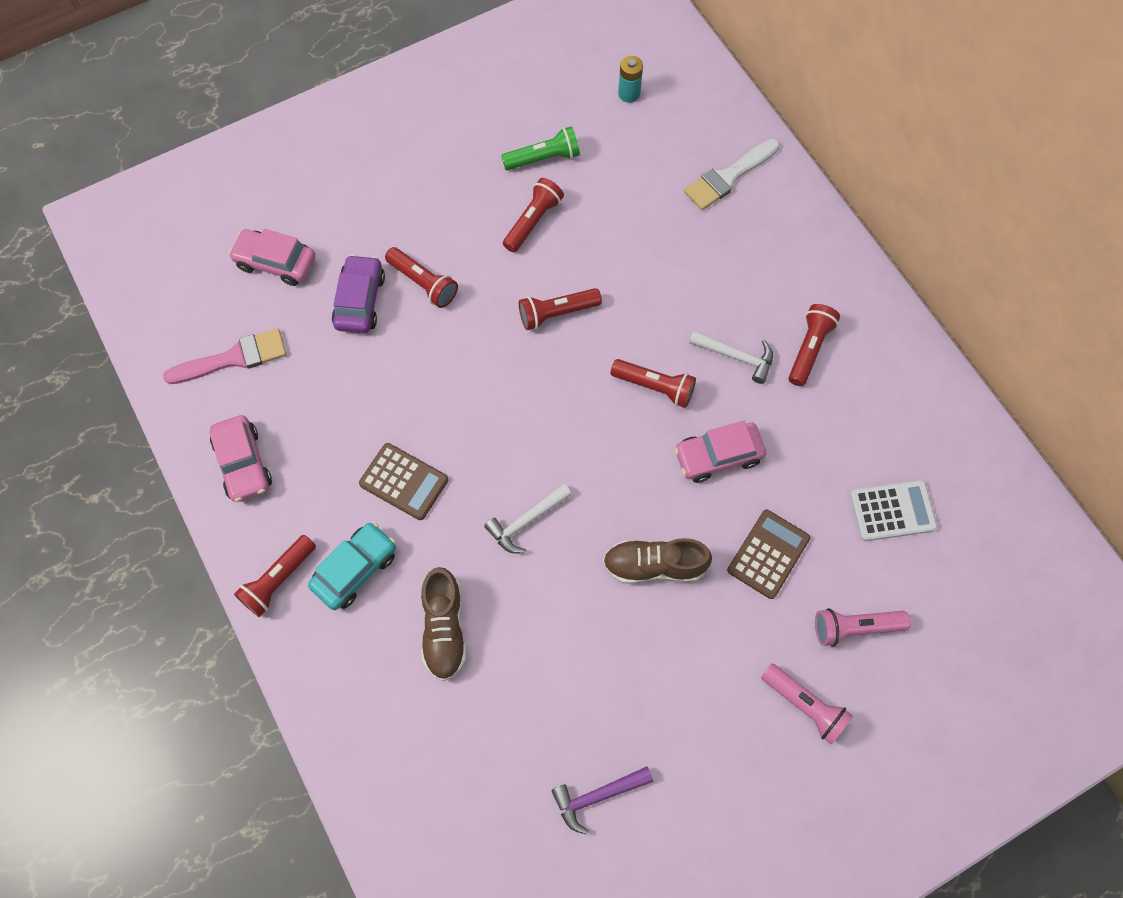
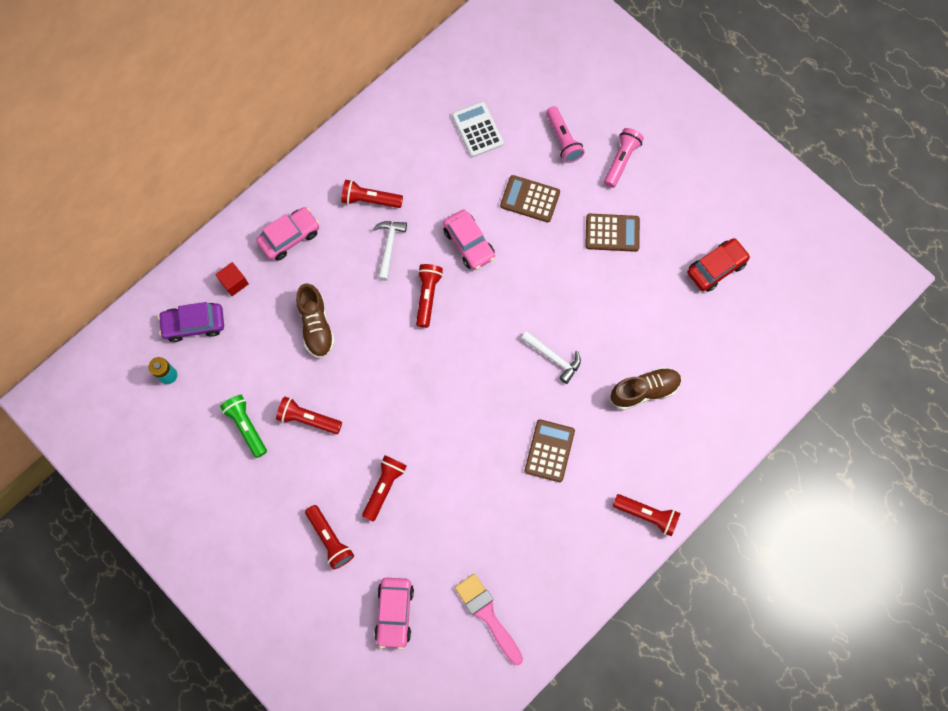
camera: 105 degrees left, 5 degrees up
pink car [209,415,272,502] -> pink car moved to [256,207,320,261]
turquoise car [308,522,396,610] -> none
purple car [332,254,385,333] -> purple car moved to [158,302,224,342]
red flashlight [519,288,602,330] -> red flashlight moved to [305,505,354,570]
purple hammer [551,766,653,835] -> red car [687,238,750,292]
brown shoe [603,538,712,584] -> brown shoe moved to [296,283,335,359]
white brush [684,139,780,210] -> red cube [215,262,249,296]
none -> brown calculator [585,214,640,252]

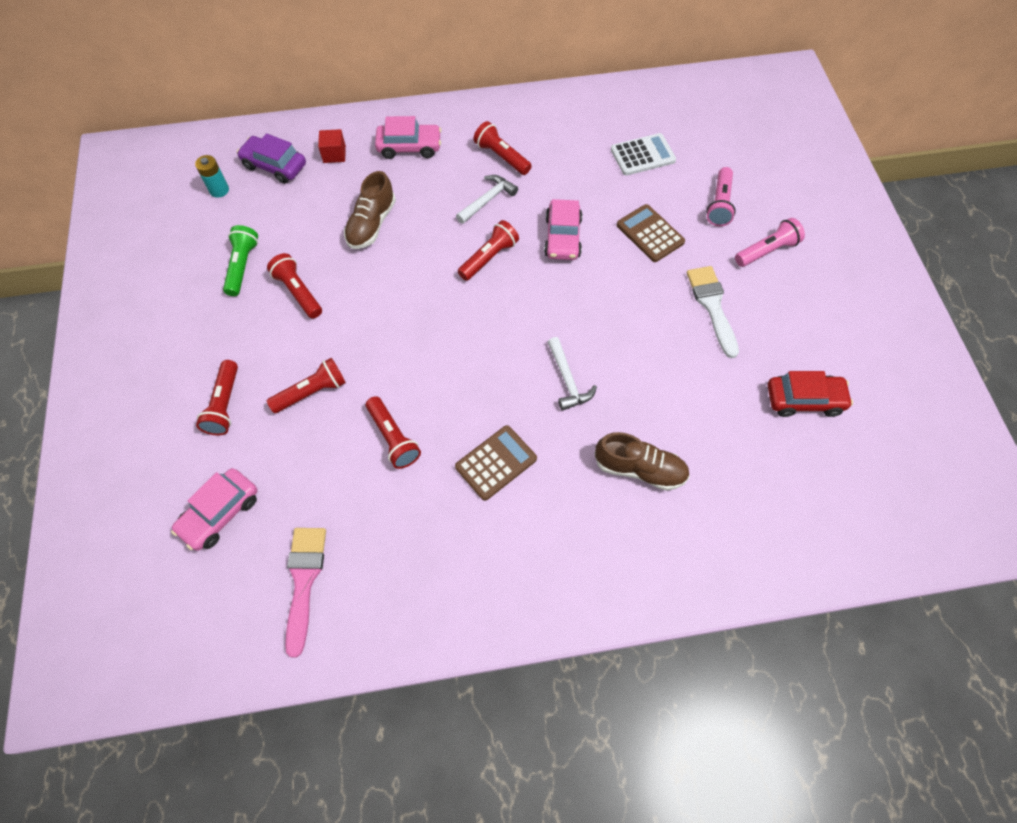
camera: 35 degrees right, 10 degrees down
white calculator [452,102,504,157] -> white calculator turned 60 degrees clockwise [611,133,676,176]
brown calculator [585,214,640,252] -> white brush [687,266,739,358]
red flashlight [613,494,680,537] -> red flashlight moved to [366,396,421,469]

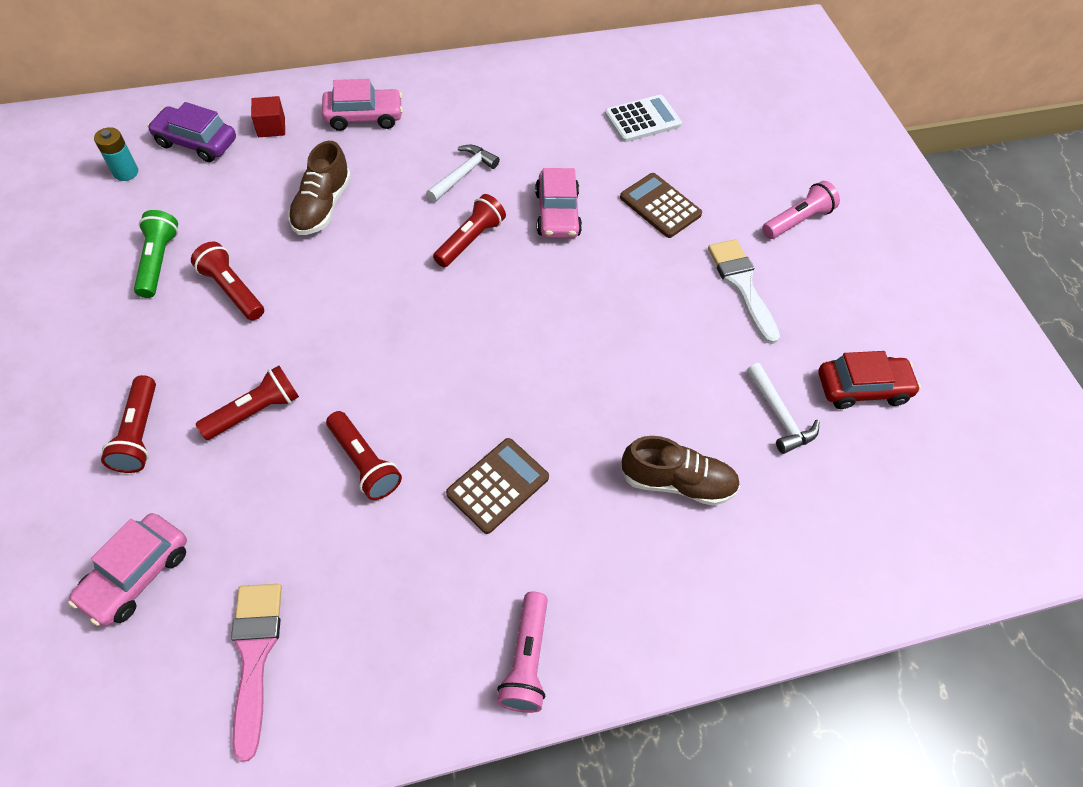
camera: 10 degrees left, 5 degrees down
red flashlight [473,121,532,175] -> none
white hammer [548,337,597,411] -> white hammer moved to [747,363,819,454]
pink flashlight [706,167,736,226] -> pink flashlight moved to [497,591,548,713]

